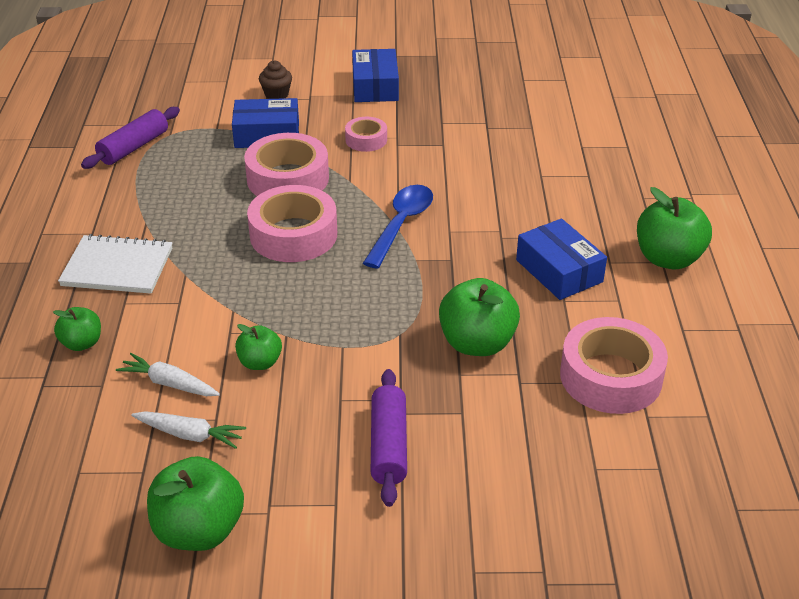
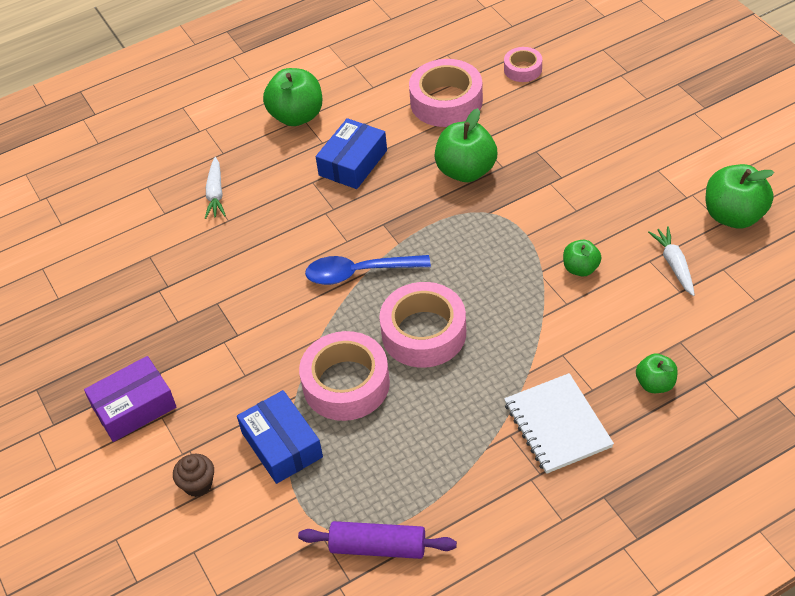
camera: 115 degrees left, 10 degrees up
white carrot [116,353,220,396] -> white carrot moved to [205,157,226,219]
pink tape [345,117,387,152] -> pink tape moved to [504,47,542,82]
blue box [352,49,399,102] -> purple box [84,356,176,442]
purple rolling pin [371,369,407,507] -> none

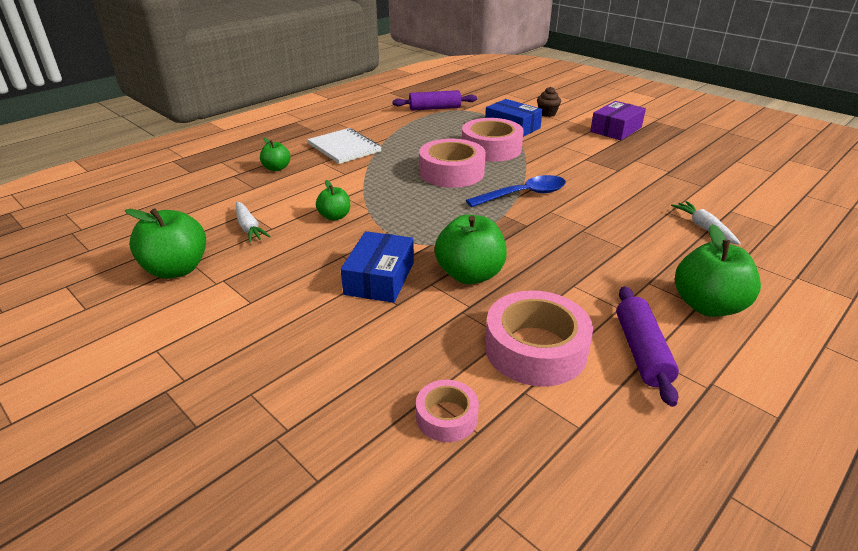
camera: 160 degrees right, 15 degrees down
blue box [316,118,387,189] -> blue box moved to [341,231,414,303]
none -> purple rolling pin [616,286,679,407]

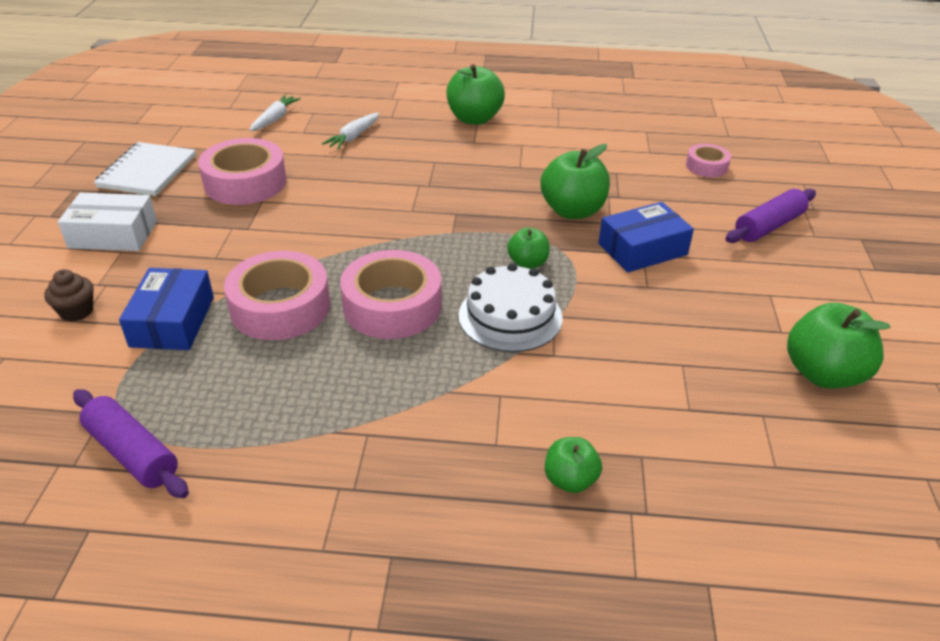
camera: 130 degrees left, 5 degrees up
white carrot [236,202,271,243] -> white carrot moved to [250,95,301,131]
white notebook [307,128,382,164] -> white notebook moved to [94,142,196,196]
green apple [316,180,350,221] -> green apple moved to [507,228,550,269]
blue spoon [466,175,566,207] -> none
pink tape [485,290,593,386] -> pink tape moved to [198,138,287,205]
purple box [590,101,646,140] -> white box [58,193,157,251]
purple rolling pin [616,286,679,407] -> purple rolling pin moved to [725,189,816,243]
none -> white cake [458,263,563,352]

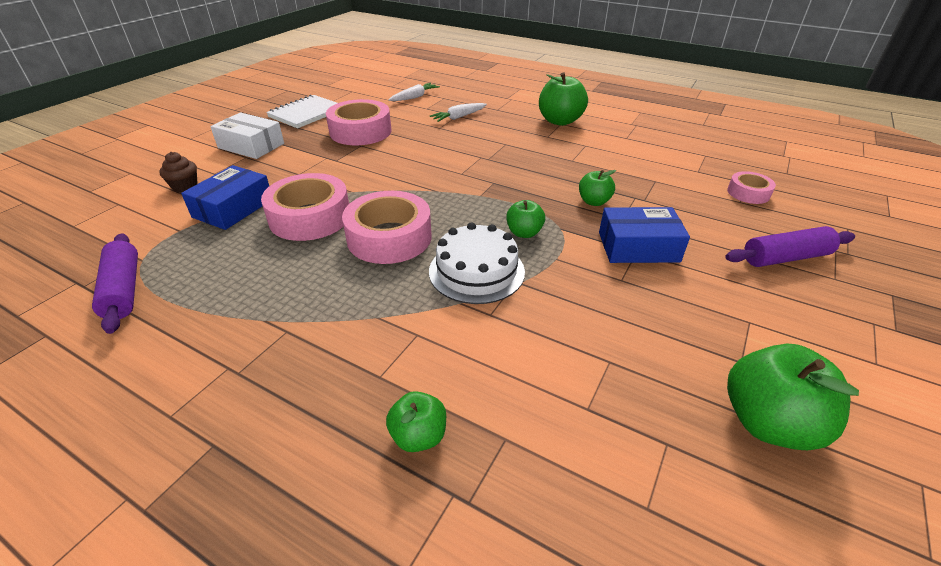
camera: 25 degrees right, 0 degrees up
green apple [541,144,610,219] -> green apple [579,170,616,206], size x0.57

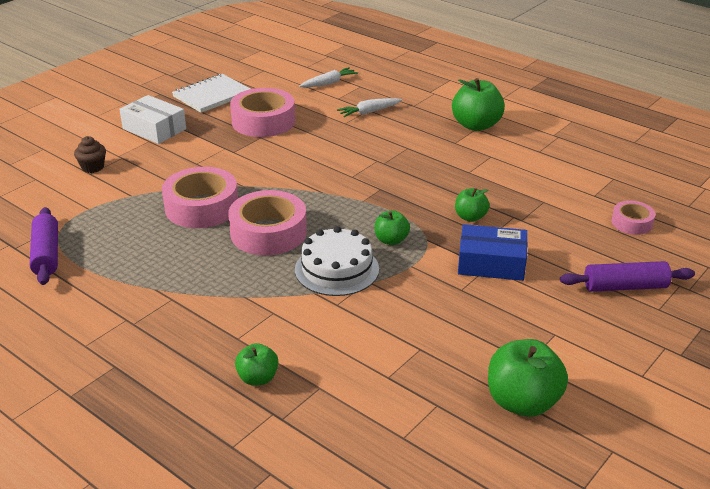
camera: 10 degrees right, 5 degrees down
blue box [181,165,269,230] -> none

